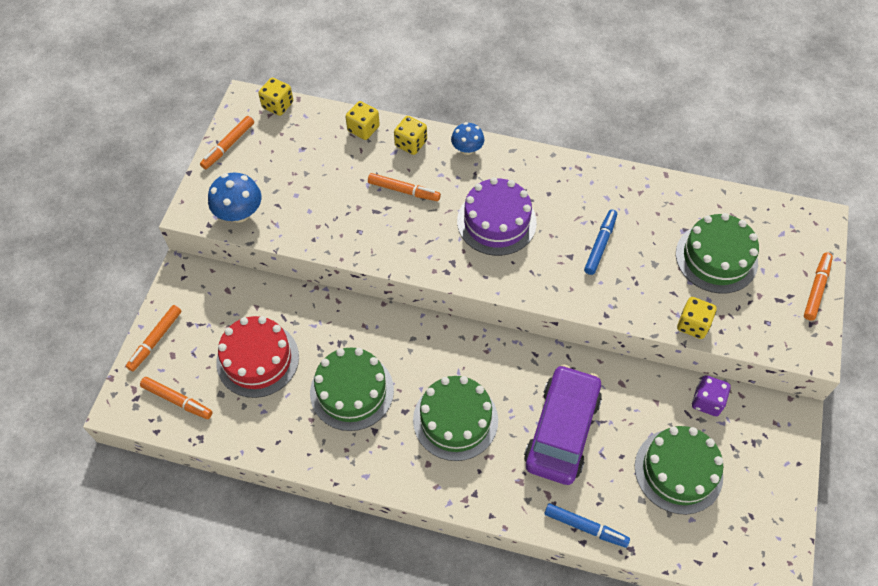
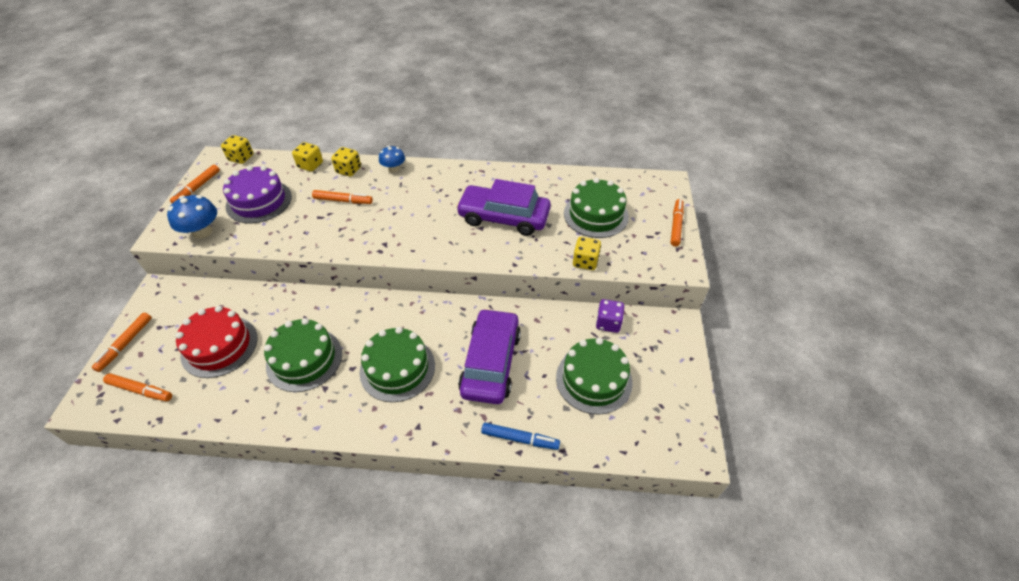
camera: 10 degrees left, 10 degrees down
purple cake [457,177,537,256] -> purple cake moved to [223,166,292,223]
blue marker [584,209,617,275] -> purple car [456,179,551,236]

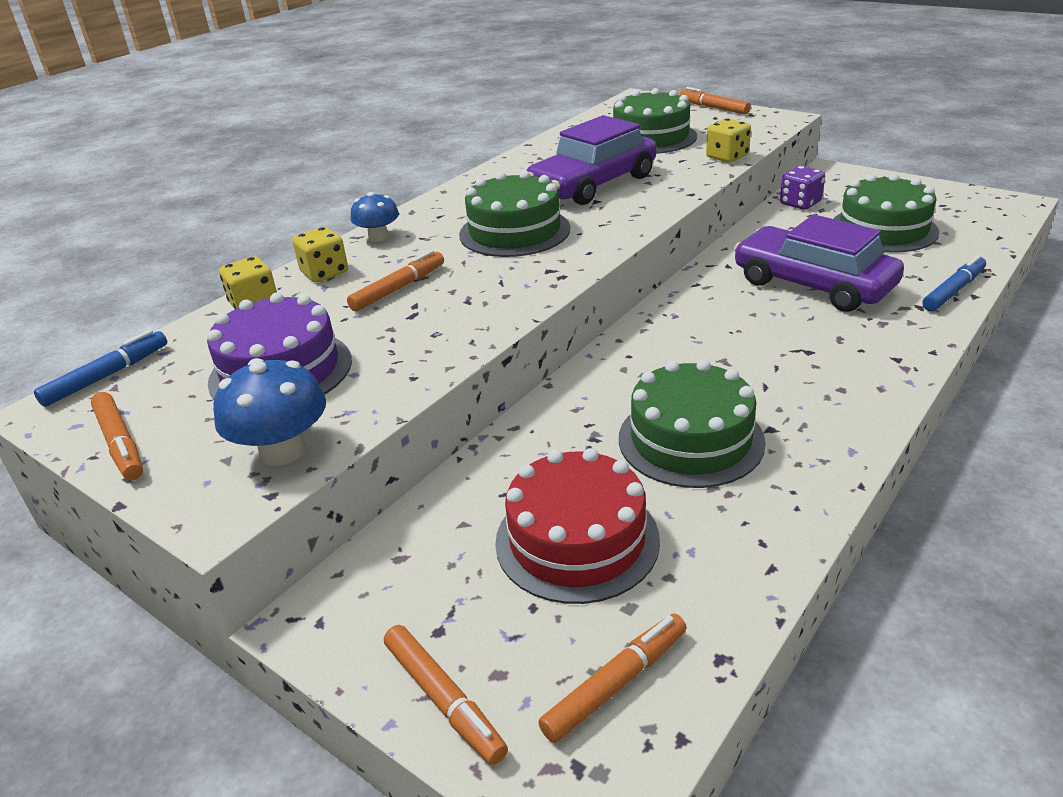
camera: 55 degrees left, 15 degrees down
yellow dice [221,135,254,164] -> blue marker [34,330,167,407]
green cake [359,327,435,402] -> green cake moved to [459,171,570,257]

